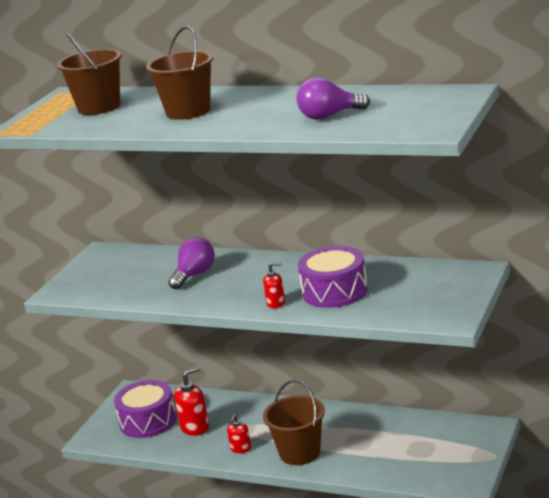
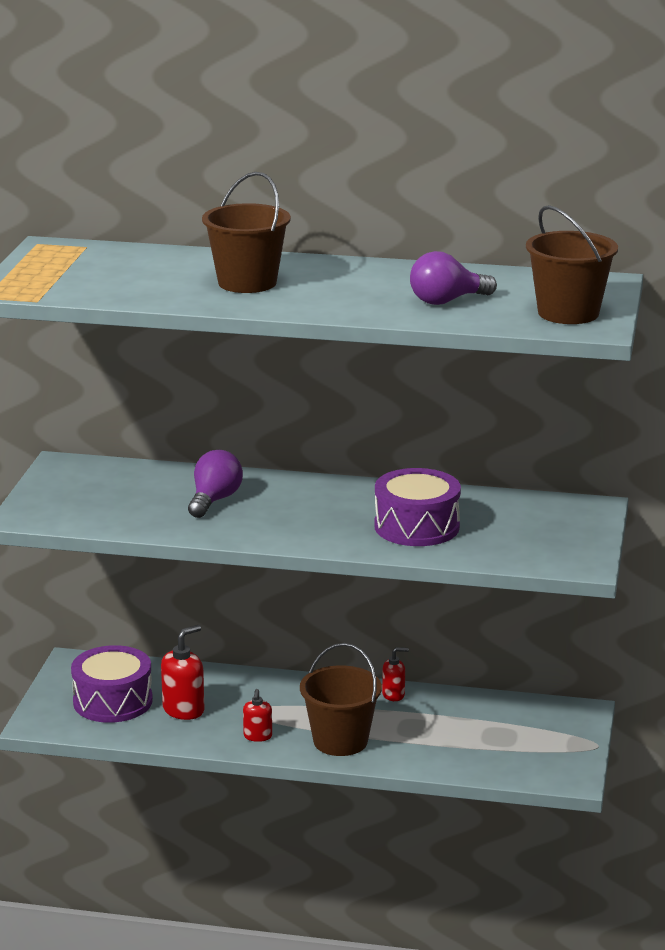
camera: 15 degrees left, 0 degrees up
brown bucket [57,32,122,115] -> brown bucket moved to [526,205,618,324]
red soap dispenser [263,262,285,308] -> red soap dispenser moved to [382,647,409,701]

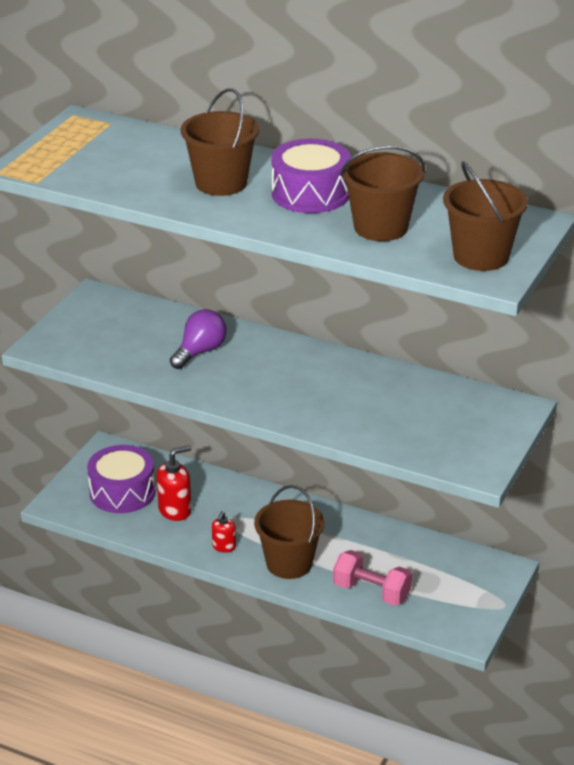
camera: 15 degrees right, 10 degrees up
purple drum [374,468,461,546] -> purple drum moved to [271,139,351,213]
red soap dispenser [382,647,409,701] -> none
purple light bulb [410,251,497,305] -> brown bucket [340,145,425,241]
none -> pink dumbbell [333,550,412,606]

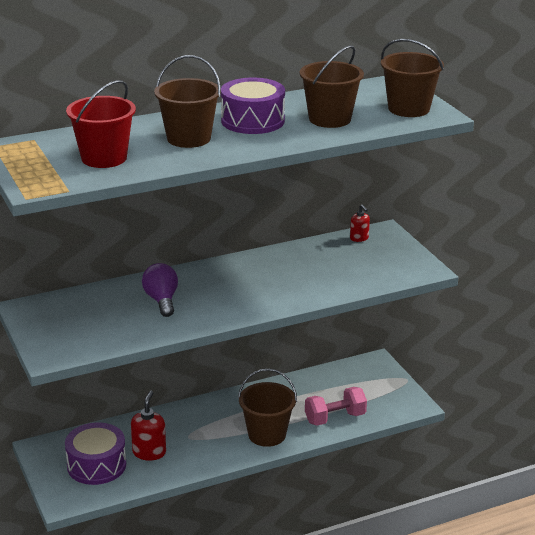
camera: 50 degrees left, 5 degrees down
red soap dispenser [212,511,236,553] -> red soap dispenser moved to [350,205,370,242]
none -> red bucket [66,80,136,168]

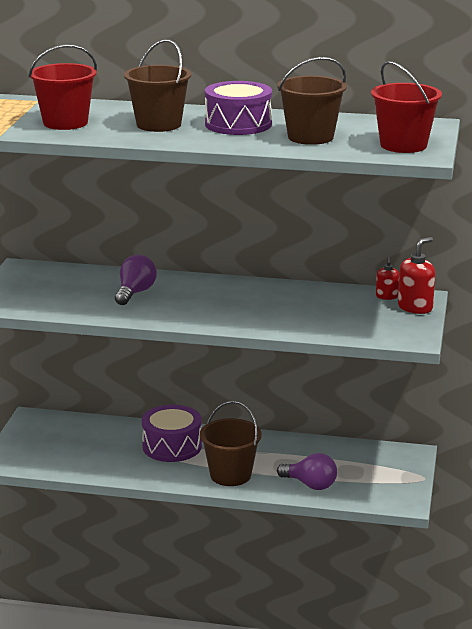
camera: 35 degrees right, 5 degrees down
purple drum [65,422,126,485] -> purple drum moved to [142,405,202,462]
red soap dispenser [131,391,166,461] -> red soap dispenser moved to [398,237,435,314]
pink dumbbell [305,387,367,426] -> purple light bulb [277,453,337,490]
brown bucket [381,39,444,117] -> red bucket [371,61,442,153]

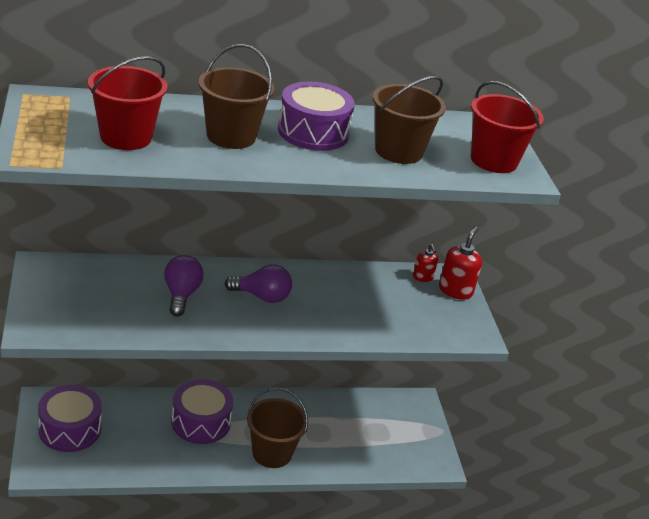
camera: 25 degrees left, 10 degrees up
purple light bulb [277,453,337,490] -> purple light bulb moved to [225,264,292,303]
none -> purple drum [38,385,102,452]

